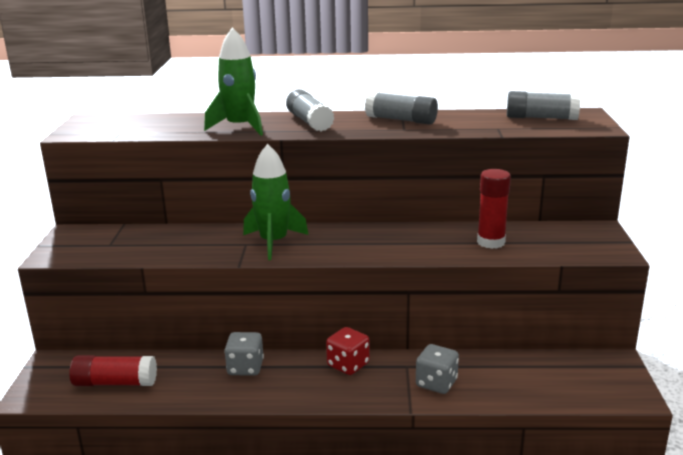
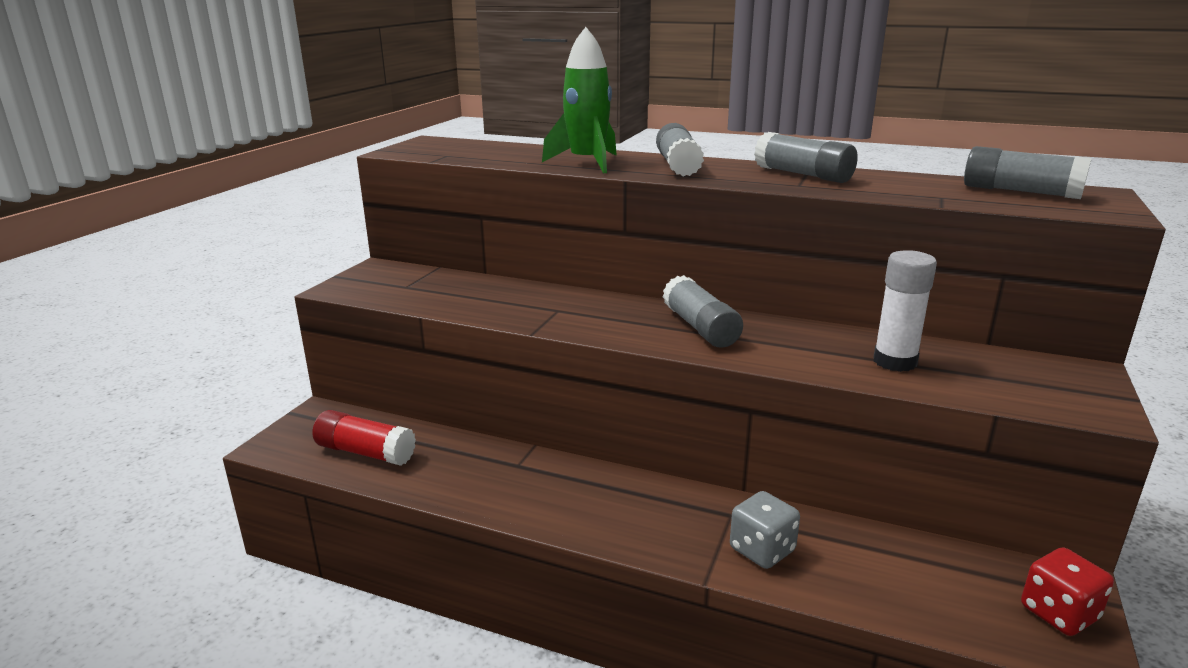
camera: 20 degrees right, 0 degrees up
grey dice [224,332,264,376] -> none
green rocket [243,144,309,260] -> none
red dice [326,327,370,375] -> red dice moved to [1021,547,1114,636]
red glue stick [477,169,511,249] -> white glue stick [873,250,937,372]
none -> grey glue stick [663,275,743,348]

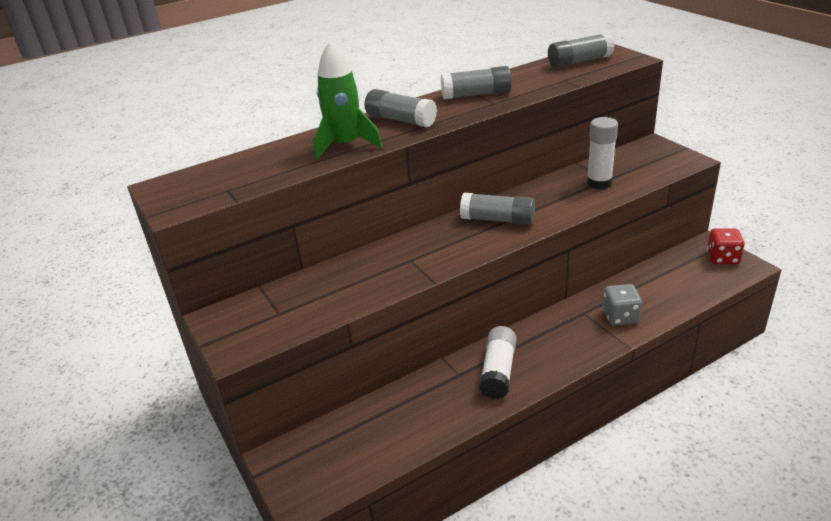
camera: 50 degrees left, 10 degrees up
red glue stick [312,410,416,466] -> none
none -> white glue stick [479,326,516,399]

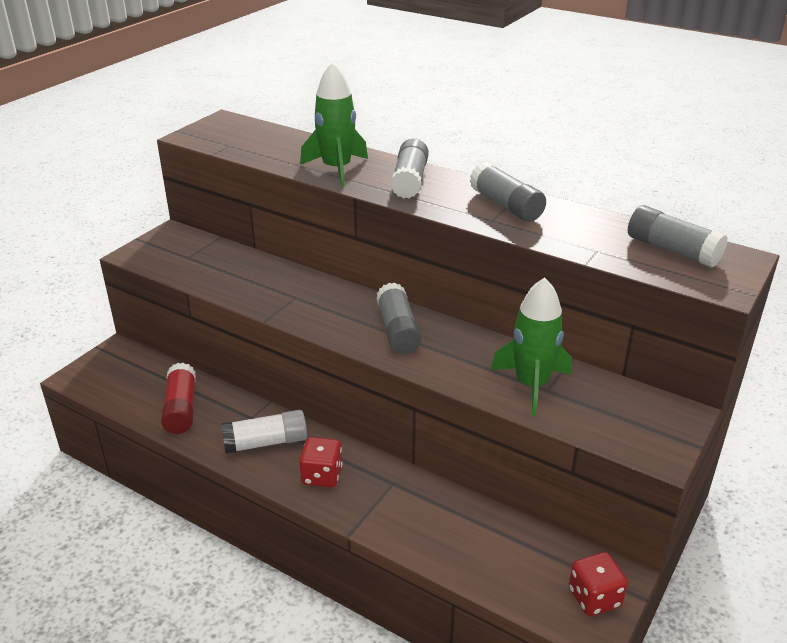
camera: 60 degrees right, 0 degrees up
white glue stick [587,117,618,189] -> green rocket [491,277,572,416]
grey dice [603,284,642,325] -> none
none -> red glue stick [161,363,196,434]
none -> red dice [299,437,342,488]

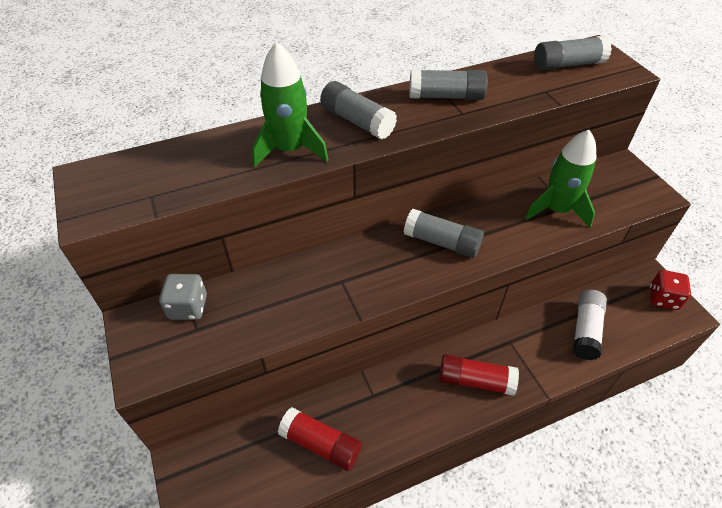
camera: 55 degrees left, 15 degrees up
white glue stick [221,410,307,454] -> white glue stick moved to [572,290,607,360]
red dice [299,437,342,488] -> red glue stick [439,354,519,396]
none -> grey dice [159,274,207,320]

